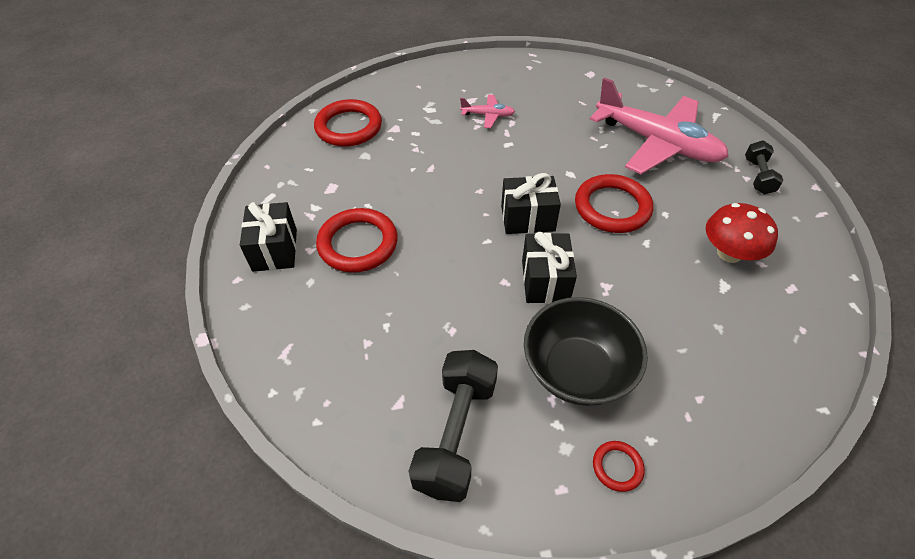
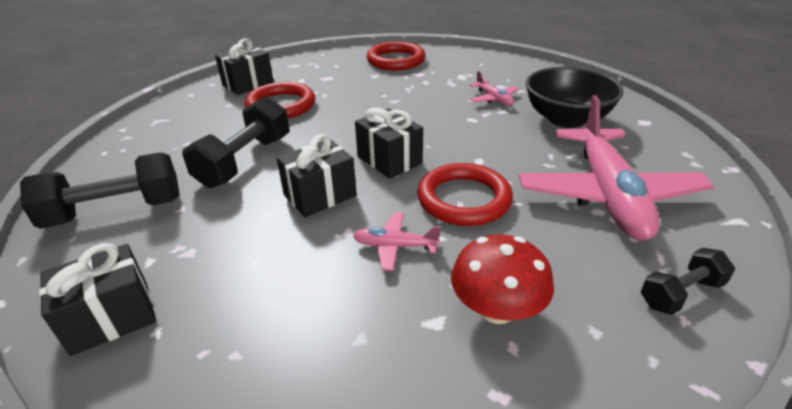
camera: 55 degrees right, 15 degrees down
black bowl [524,297,648,406] -> black bowl moved to [525,67,623,128]
red ring [593,441,645,492] -> black gift [39,243,156,356]
none -> black dumbbell [182,96,290,188]
none -> pink plane [353,212,441,271]

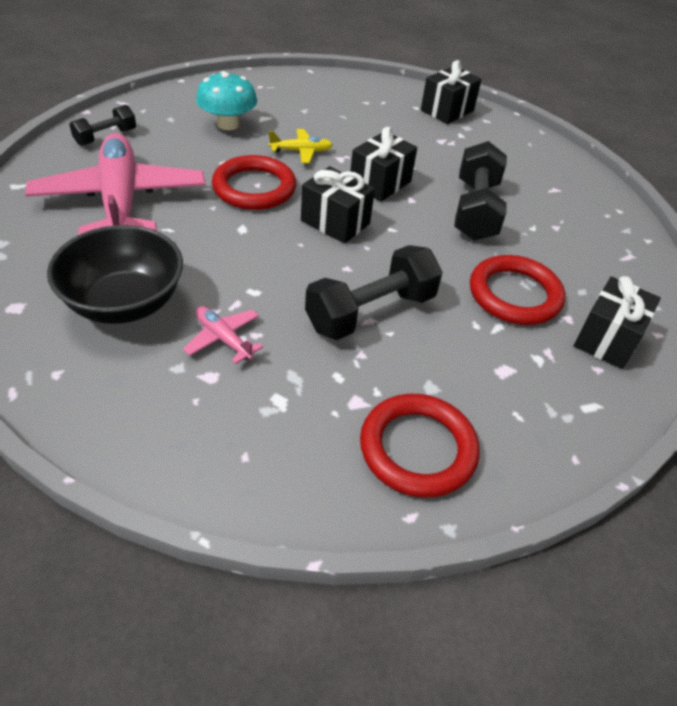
camera: 160 degrees right, 10 degrees up
black dumbbell [20,153,180,229] -> black dumbbell moved to [305,245,443,340]
pink plane [353,212,441,271] -> yellow plane [269,129,333,163]
red mushroom [451,234,554,324] -> turquoise mushroom [196,71,257,130]

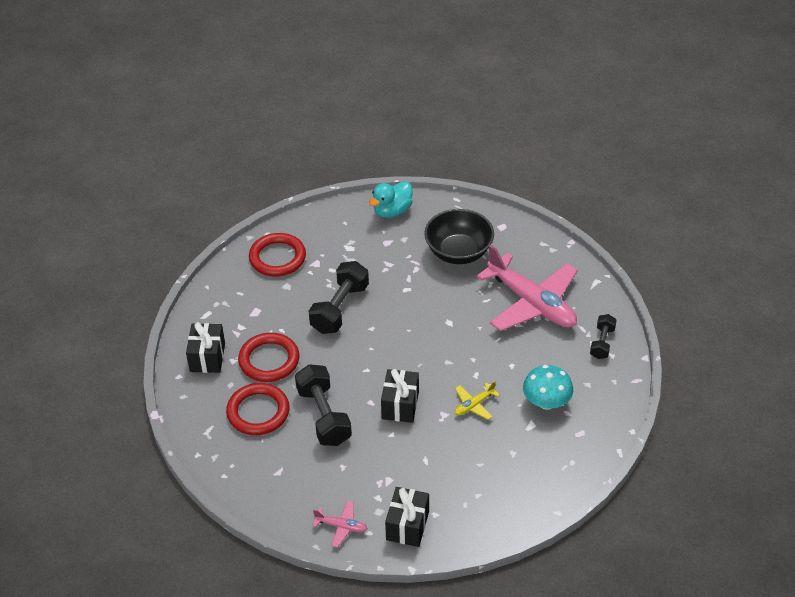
camera: 155 degrees right, 0 degrees up
pink plane [183,306,263,364] -> pink plane moved to [313,501,368,547]
red ring [212,155,296,210] -> red ring moved to [226,383,290,435]
black gift [301,166,375,244] -> none
none -> turquoise duck [369,181,413,218]

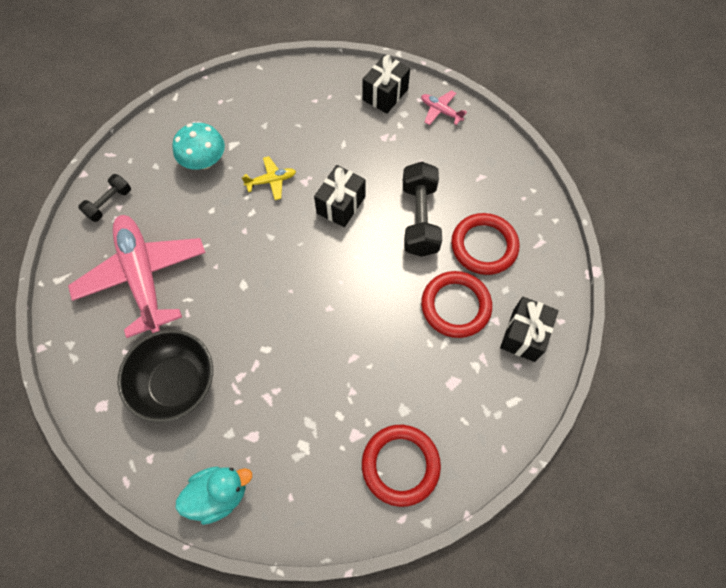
camera: 160 degrees left, 20 degrees up
black dumbbell [309,261,369,334] -> none

